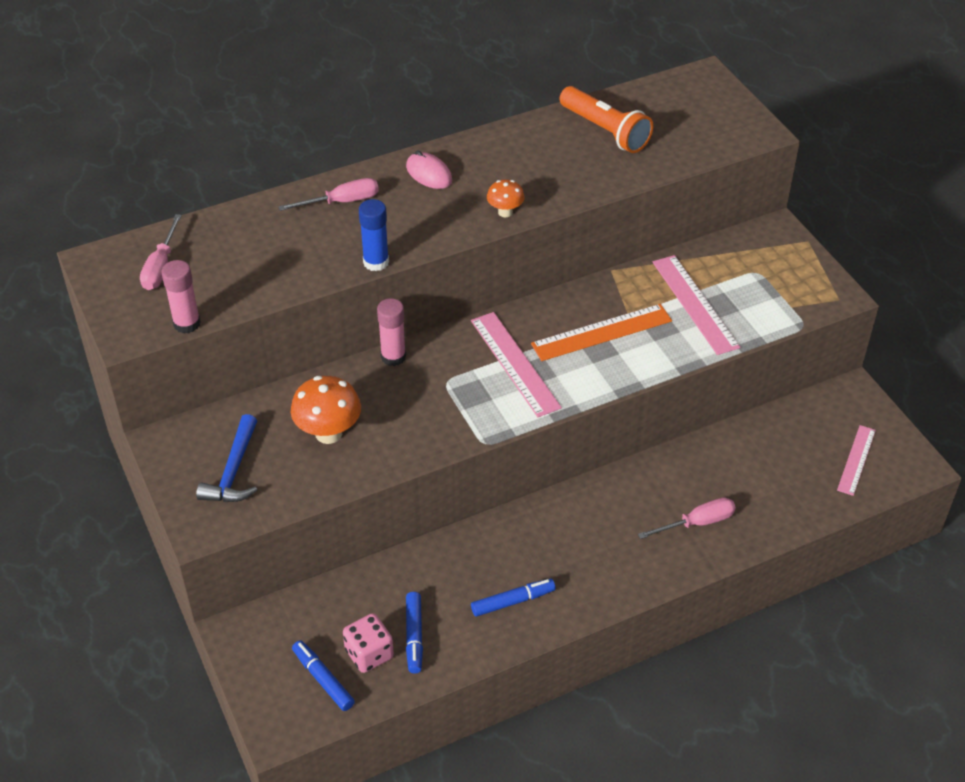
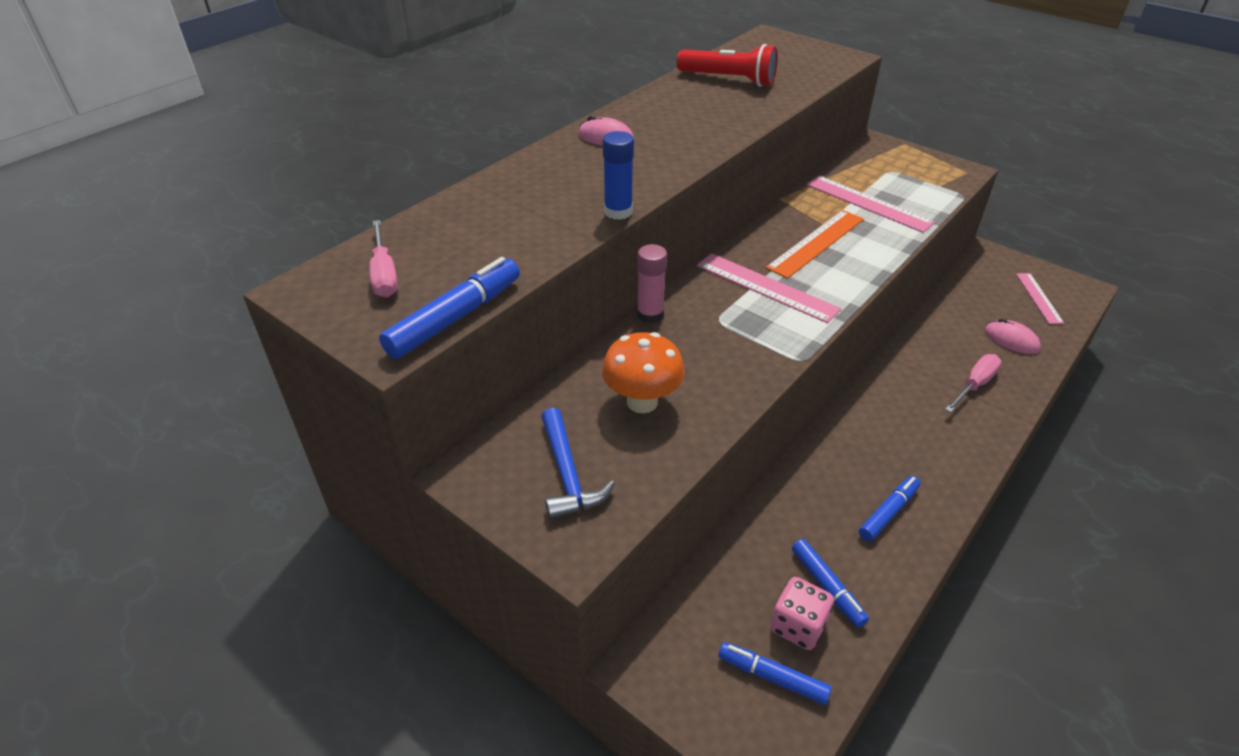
camera: 25 degrees left, 5 degrees down
pink glue stick [161,260,201,333] -> blue marker [379,257,520,359]
pink screwdriver [278,178,379,211] -> none
orange mushroom [487,180,525,217] -> none
orange flashlight [560,86,653,153] -> red flashlight [677,44,778,87]
none -> pink mouse [985,318,1041,354]

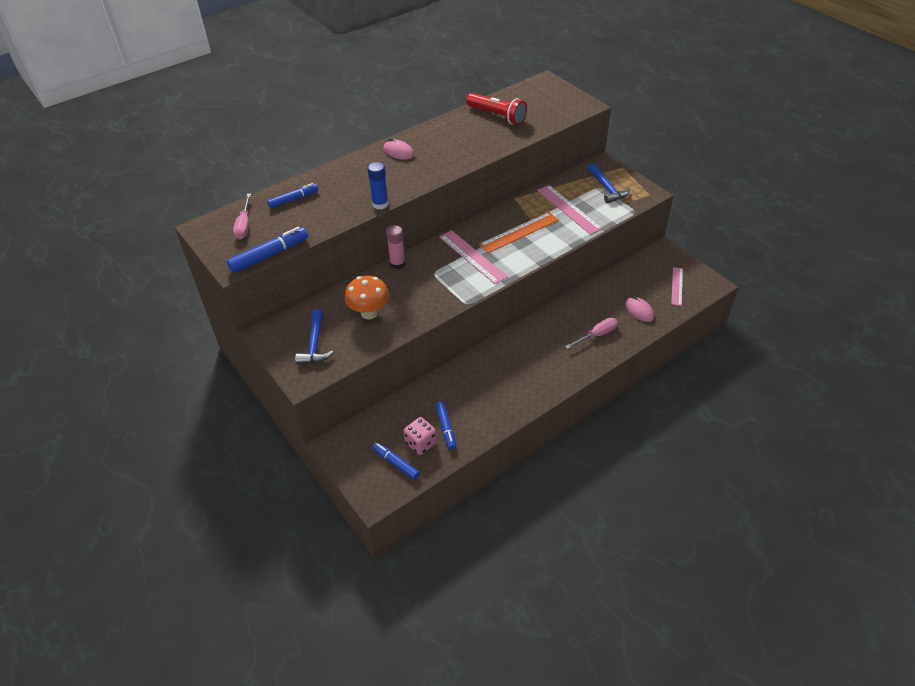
camera: 15 degrees right, 5 degrees up
blue marker [859,476,920,541] -> blue marker moved to [267,183,318,209]
none -> blue hammer [588,164,630,204]

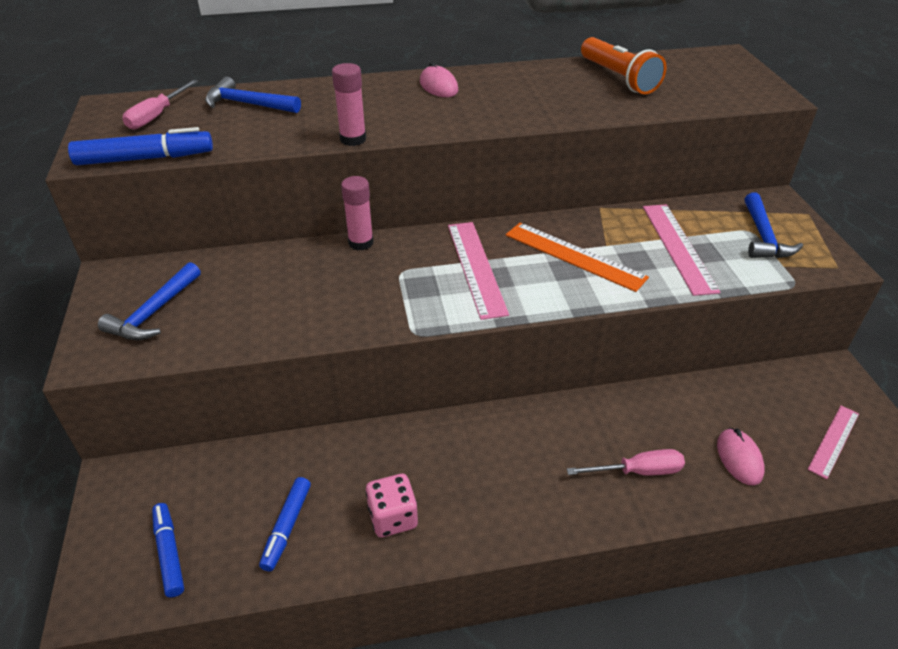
camera: 25 degrees right, 5 degrees down
blue marker [267,183,318,209] -> blue hammer [205,77,301,113]
orange mushroom [345,276,389,319] -> none
blue glue stick [367,162,388,210] -> pink glue stick [332,63,366,146]
pink dice [404,417,437,455] -> pink dice moved to [365,474,418,537]
red flashlight [466,93,527,125] -> orange flashlight [581,37,667,94]
orange ruler [479,212,559,253] -> orange ruler turned 45 degrees clockwise [506,223,649,292]

